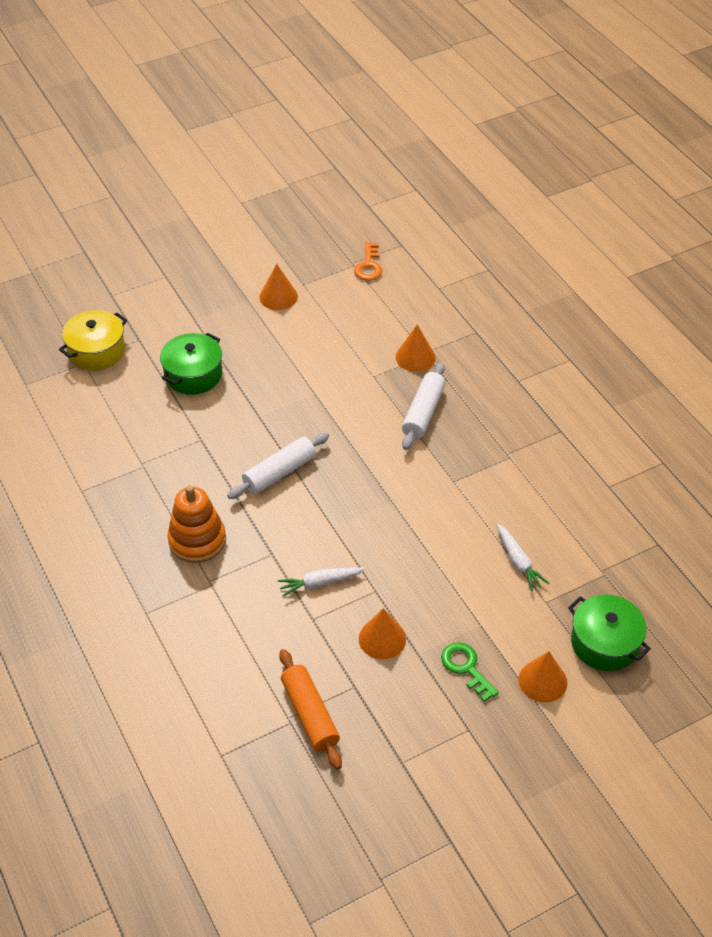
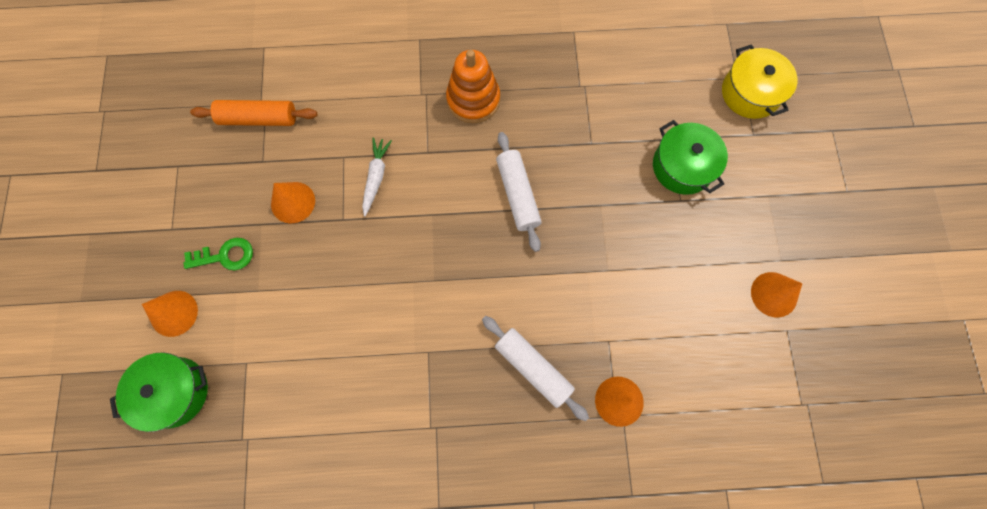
camera: 115 degrees right, 25 degrees up
orange key [354,242,382,281] -> none
white carrot [496,524,550,591] -> none

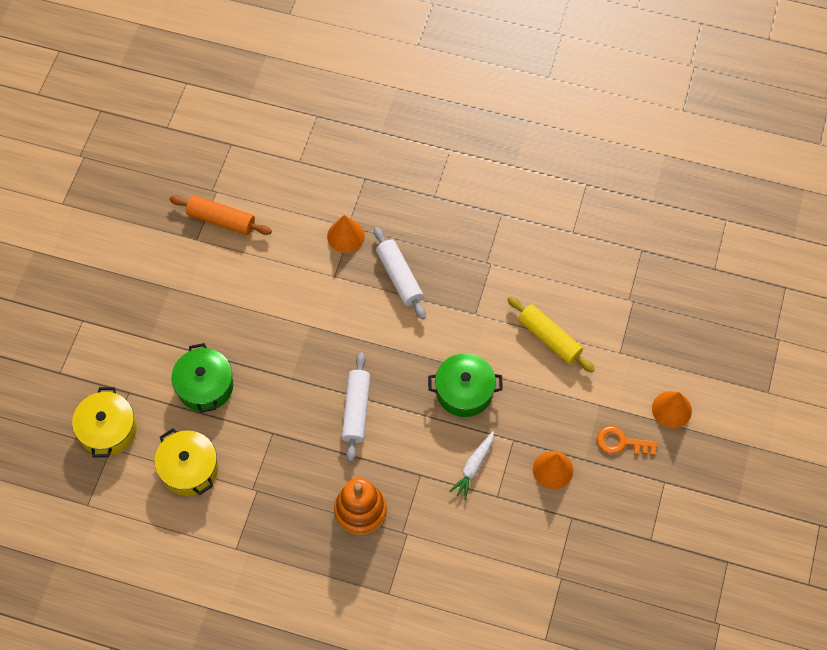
camera: 160 degrees left, 10 degrees down
green pot [110,352,208,432] -> green pot moved to [428,353,503,417]
green key [184,238,253,270] -> orange key [596,426,657,456]
orange rolling pin [190,100,317,126] -> orange rolling pin moved to [170,195,272,235]
orange cone [751,272,803,318] -> none
none -> yellow pot [154,428,218,496]
none -> yellow rolling pin [507,296,595,373]

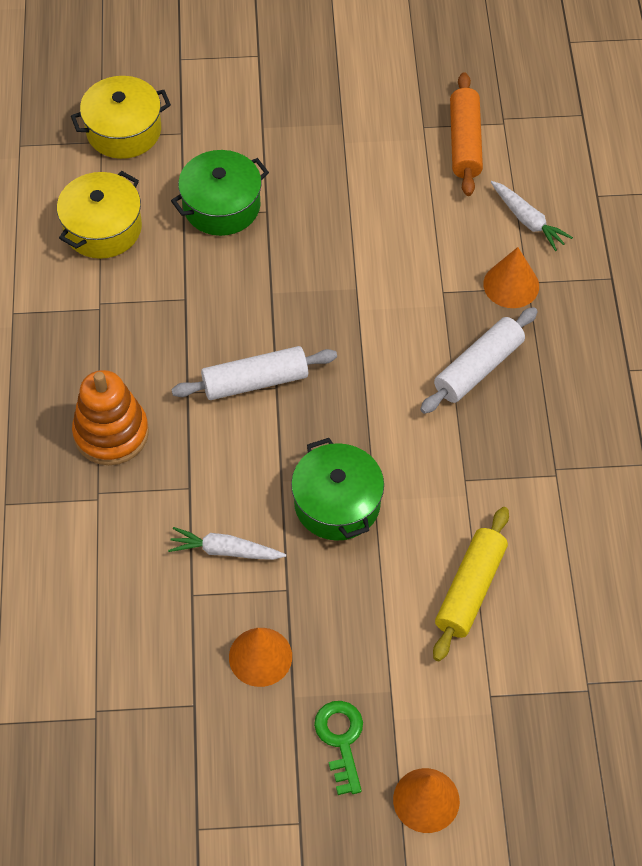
camera: 70 degrees right, 5 degrees down
orange key [596,426,657,456] -> green key [314,701,363,795]
none -> white carrot [491,181,573,251]

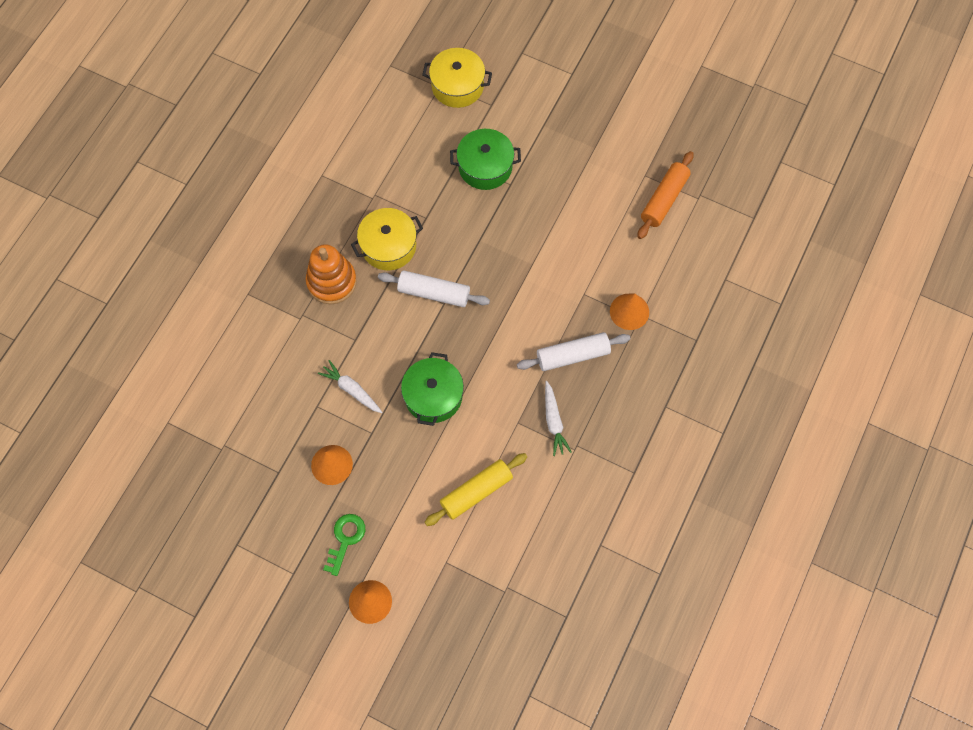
camera: 30 degrees right, 10 degrees up
yellow pot [57,171,142,259] -> yellow pot moved to [351,208,423,270]
white carrot [491,181,573,251] -> white carrot moved to [545,381,572,456]

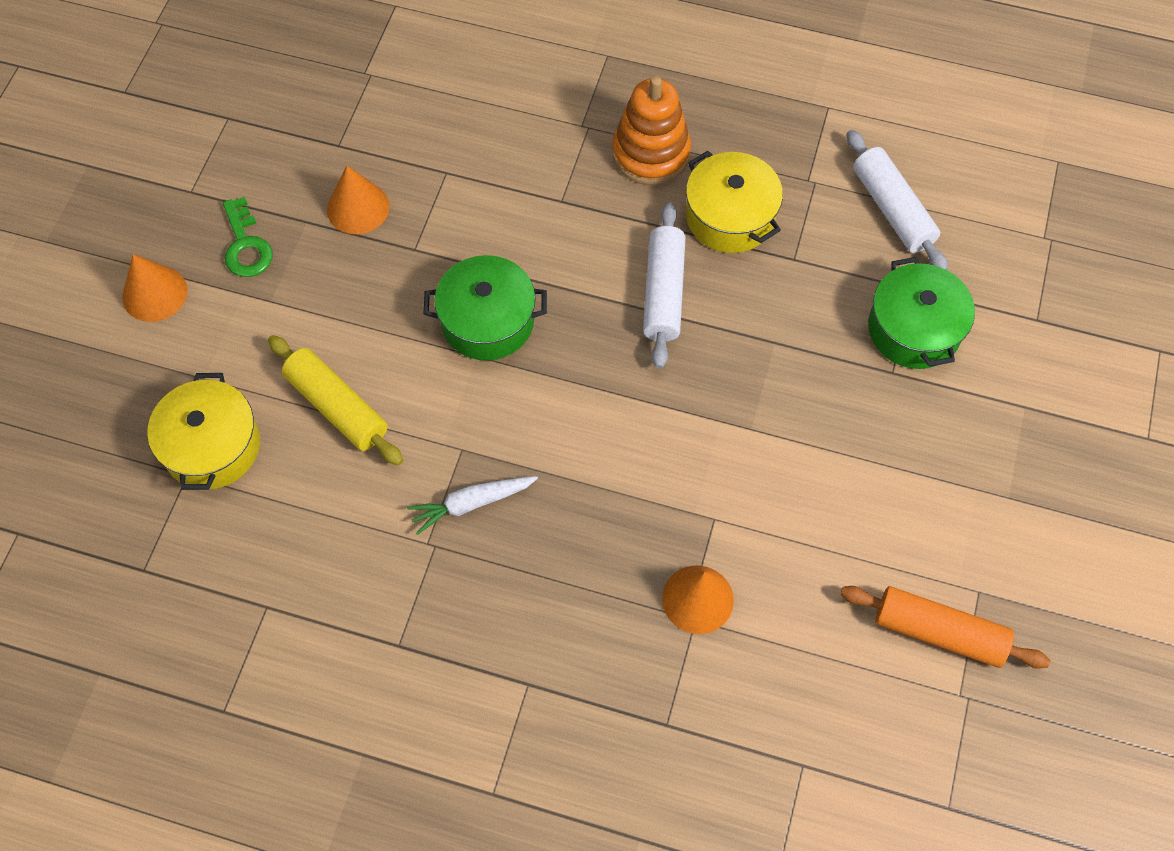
camera: 80 degrees right, 5 degrees down
white carrot [318,360,382,413] -> none
green key [323,514,365,576] -> green key turned 60 degrees clockwise [223,197,273,277]
yellow pot [422,48,492,108] -> yellow pot moved to [147,373,260,490]
white rolling pin [517,332,630,371] -> white rolling pin moved to [847,130,948,270]

